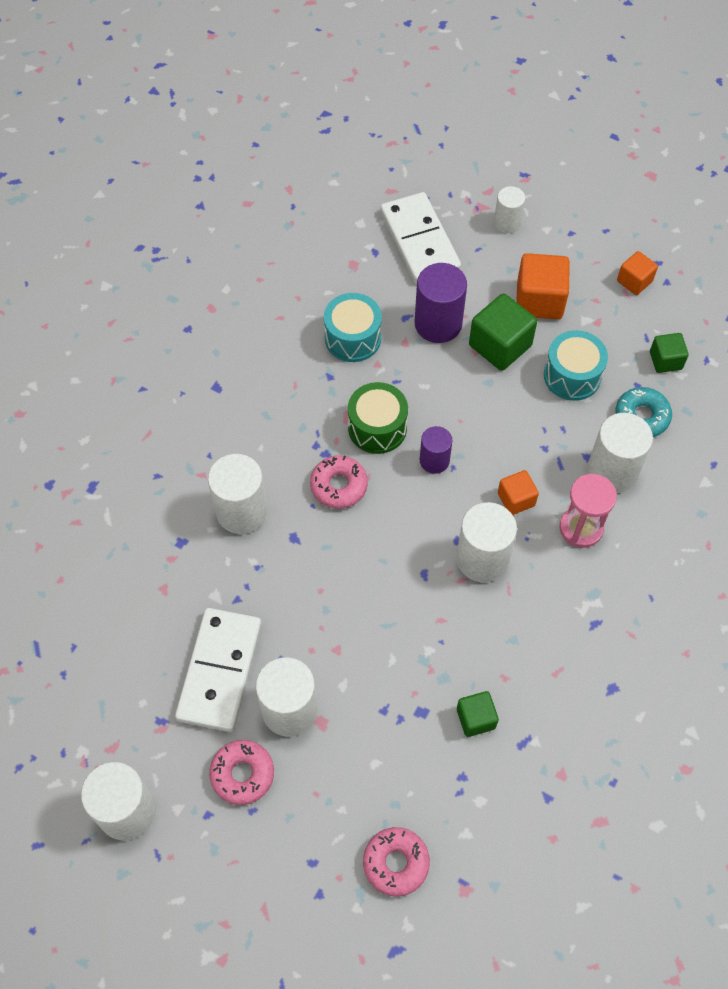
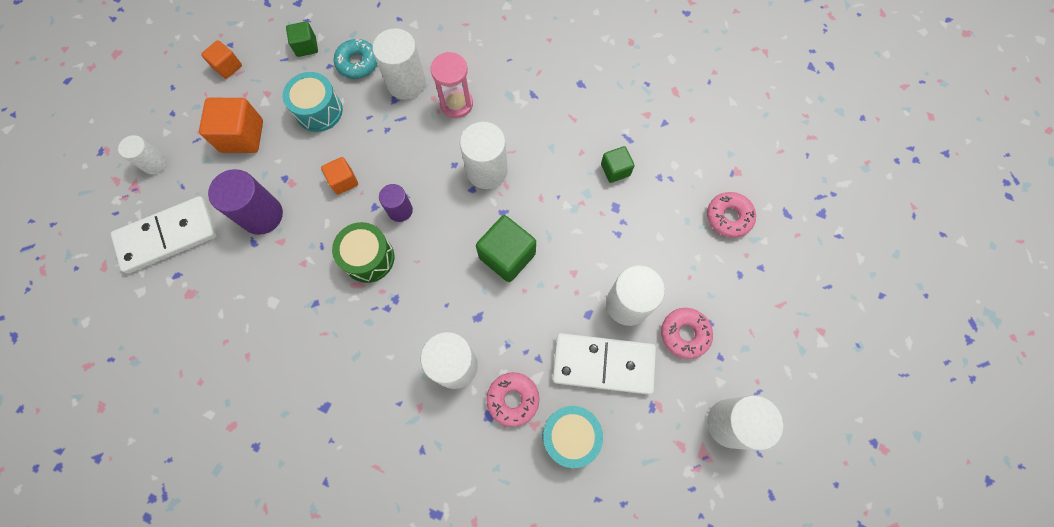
camera: 95 degrees left, 10 degrees up
pink donut [310,455,368,509] -> pink donut moved to [486,372,539,427]
turquoise drum [324,293,382,362] -> turquoise drum moved to [542,406,603,468]
green cube [469,293,537,371] -> green cube moved to [476,215,536,282]
orange cube [498,470,539,515] -> orange cube moved to [321,157,358,195]

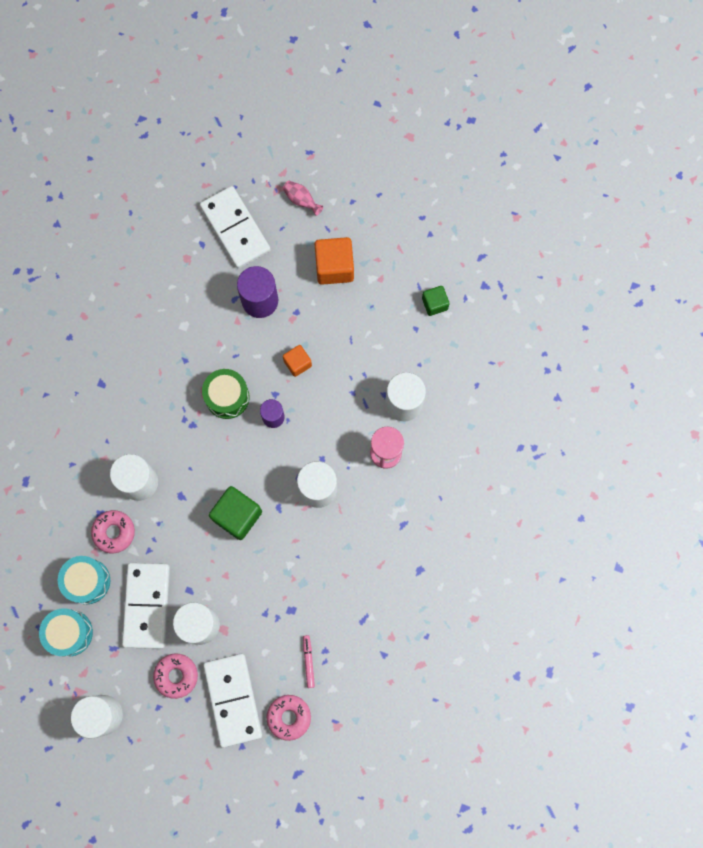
camera: 85 degrees right, 5 degrees up
white cylinder [118,135,167,175] -> pink vase [283,181,323,216]
orange cube [201,40,242,79] -> none
turquoise drum [283,72,343,132] -> turquoise drum moved to [39,608,93,657]
turquoise donut [334,39,377,79] -> none
green cube [601,146,635,183] -> none
none -> white domino [203,654,262,748]
none -> pink marker [303,635,315,688]

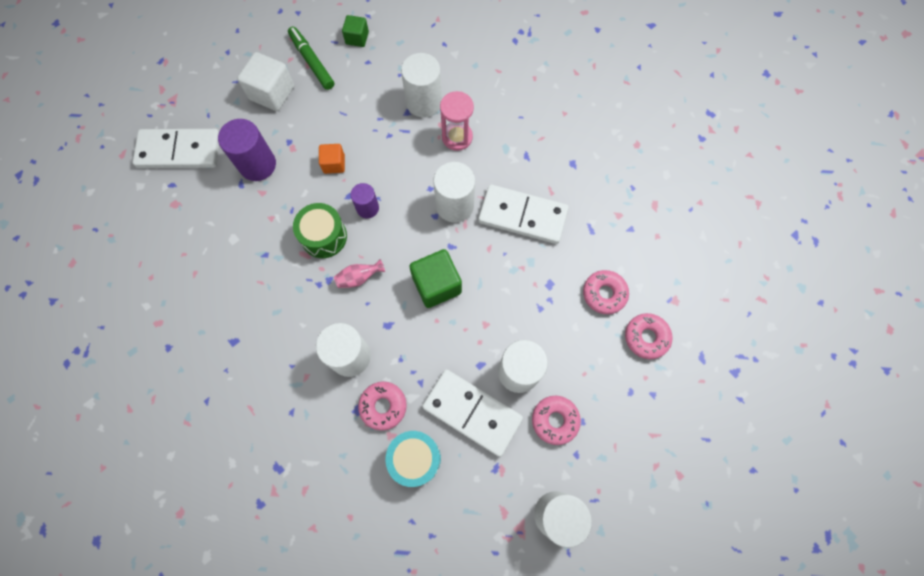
camera: 60 degrees left, 5 degrees down
turquoise drum [39,608,93,657] -> none
white domino [203,654,262,748] -> white domino moved to [478,185,569,244]
pink vase [283,181,323,216] -> pink vase moved to [334,259,385,288]
pink marker [303,635,315,688] -> pink donut [583,270,629,314]
orange cube [315,237,354,285] -> white cube [237,52,294,111]
none -> green marker [288,26,334,90]

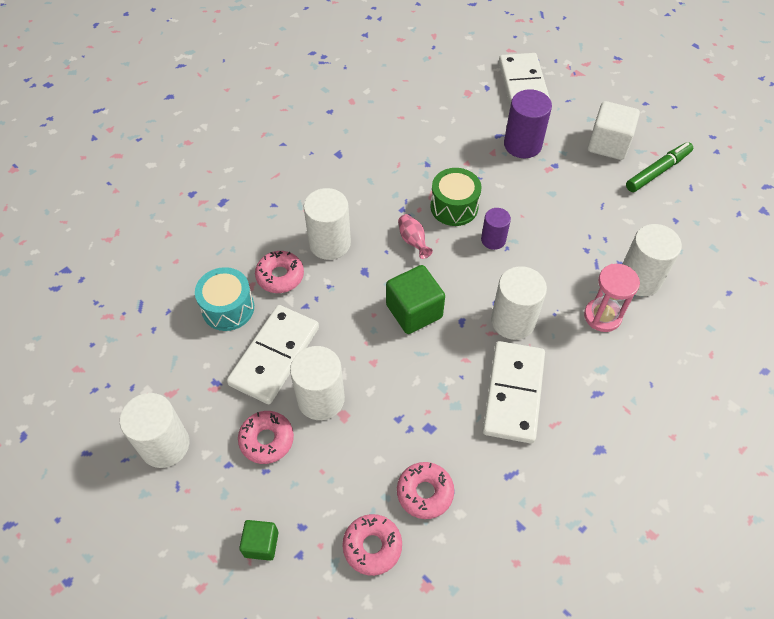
camera: 85 degrees right, 15 degrees down
orange cube [319,144,345,174] -> none
green cube [342,15,369,47] -> green cube moved to [239,520,278,561]

